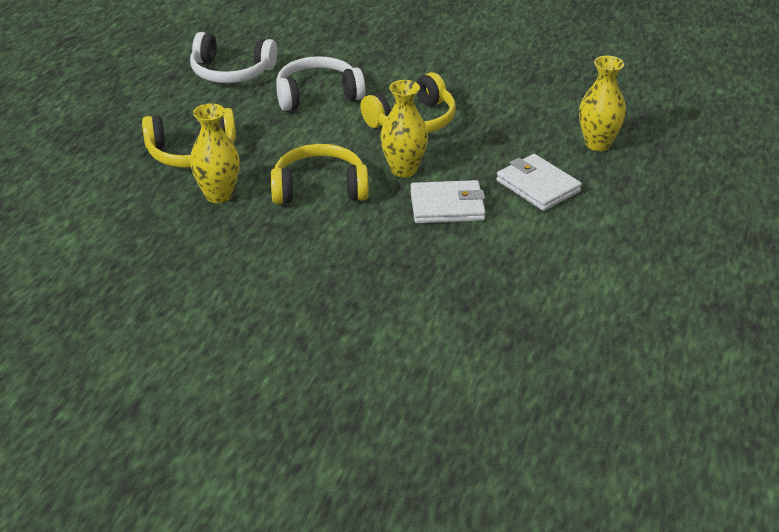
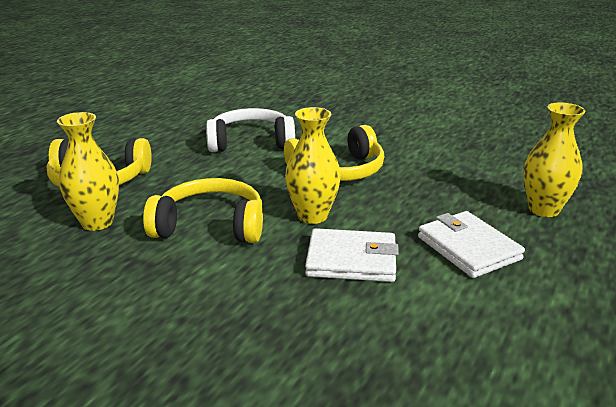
camera: 10 degrees right, 10 degrees down
white headphones [190,32,277,83] -> none

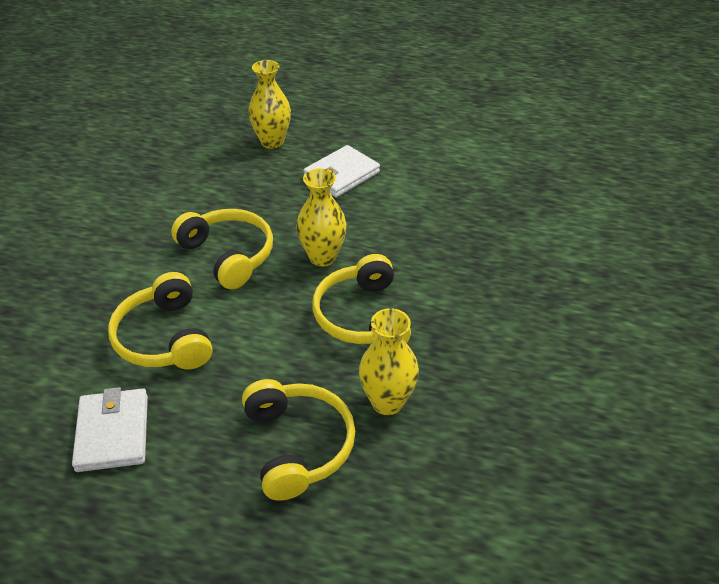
camera: 105 degrees left, 15 degrees up
white headphones [206,108,295,152] -> yellow headphones [108,272,212,369]
white wallet [305,228,399,282] -> white wallet moved to [72,387,148,472]

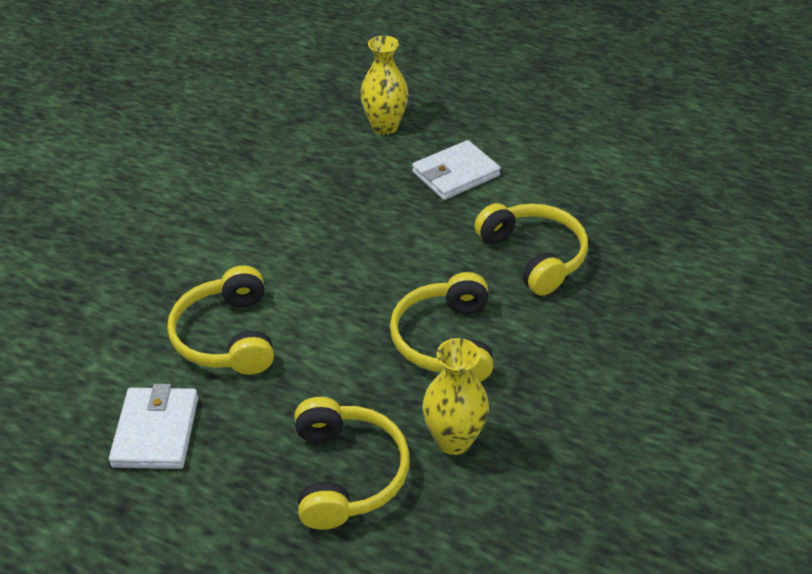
camera: 10 degrees right, 0 degrees up
yellow headphones [171,209,273,289] -> yellow headphones moved to [474,203,588,296]
yellow vase [296,168,347,266] -> none

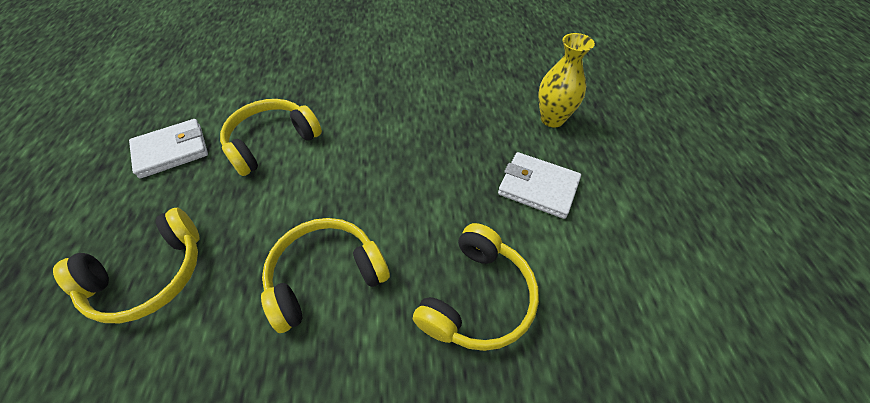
camera: 60 degrees right, 10 degrees up
yellow vase [423,338,489,455] -> none

